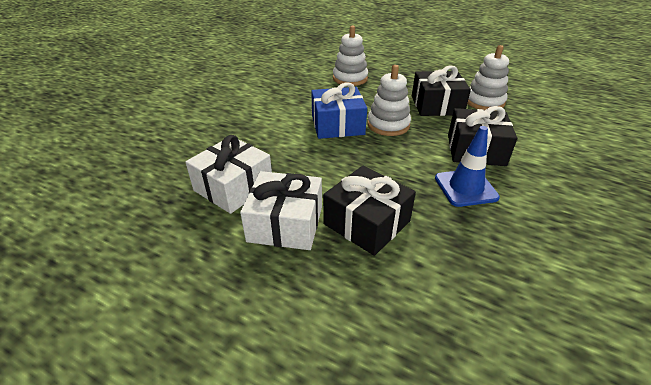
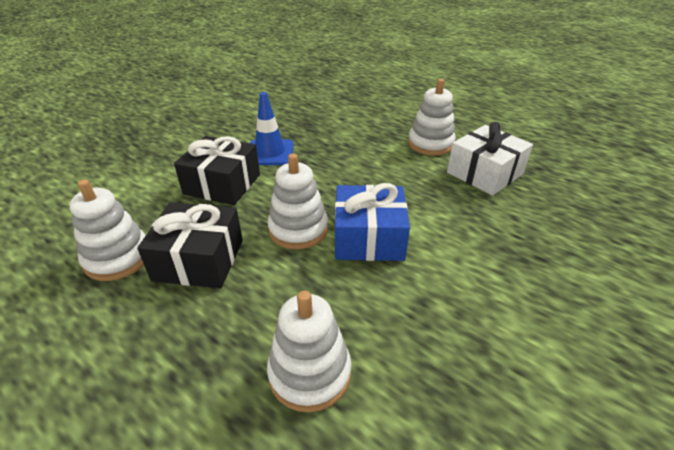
camera: 170 degrees left, 0 degrees up
white gift [240,171,322,250] -> white stacking toy [408,79,456,156]
black gift [323,165,416,256] -> none

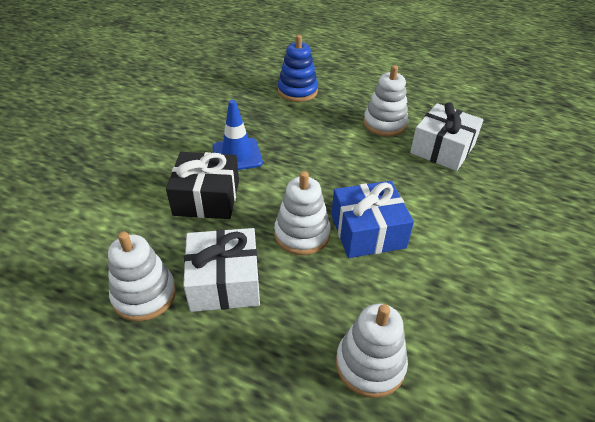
camera: 15 degrees left, 5 degrees up
black gift [137,202,243,288] -> white gift [183,228,260,312]
none -> blue stacking toy [278,35,318,102]

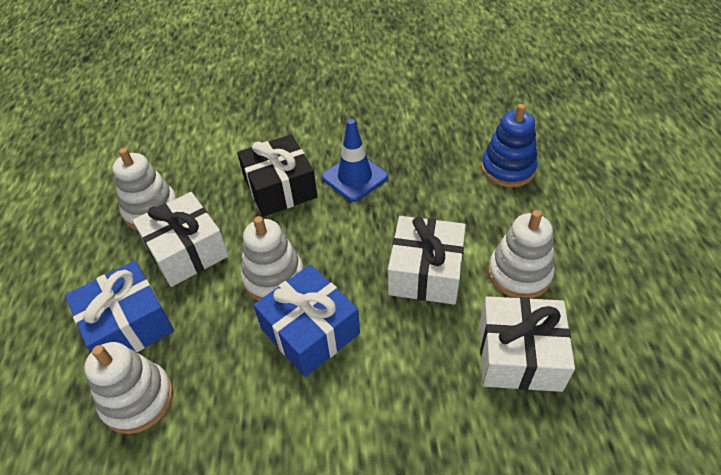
camera: 65 degrees right, 5 degrees up
none -> blue gift [65,261,174,352]
none -> white gift [388,216,466,305]

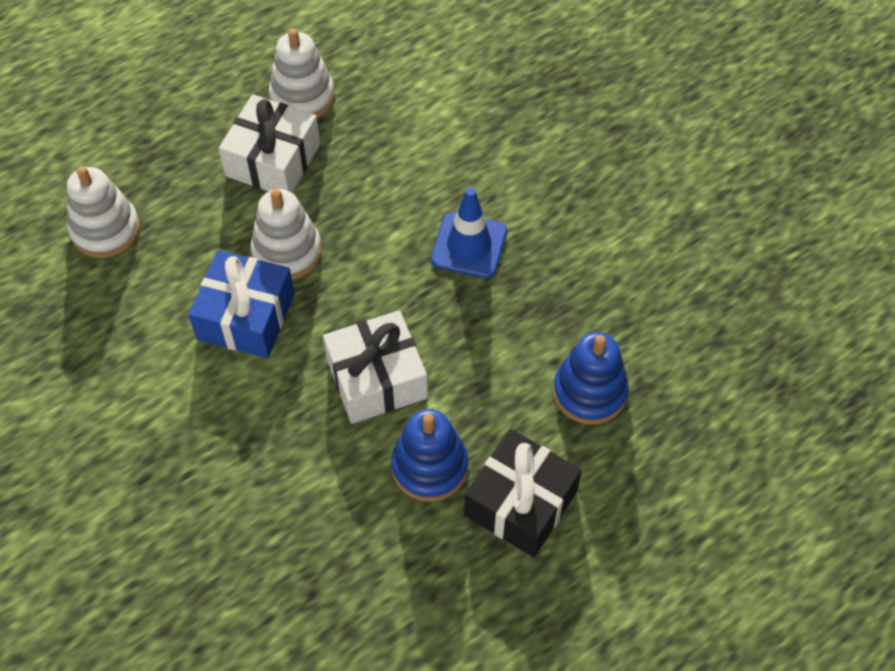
camera: 55 degrees right, 10 degrees up
blue gift [65,261,174,352] -> none
black gift [237,134,318,217] -> black gift moved to [464,429,582,557]
white gift [480,296,575,392] -> none
white stacking toy [488,210,555,299] -> blue stacking toy [391,409,468,502]

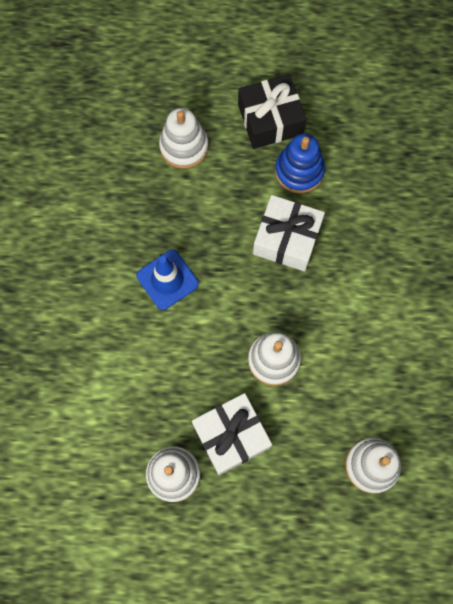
camera: 140 degrees left, 15 degrees up
blue gift [188,250,295,358] -> none
blue stacking toy [553,332,629,424] -> white stacking toy [159,108,208,169]

